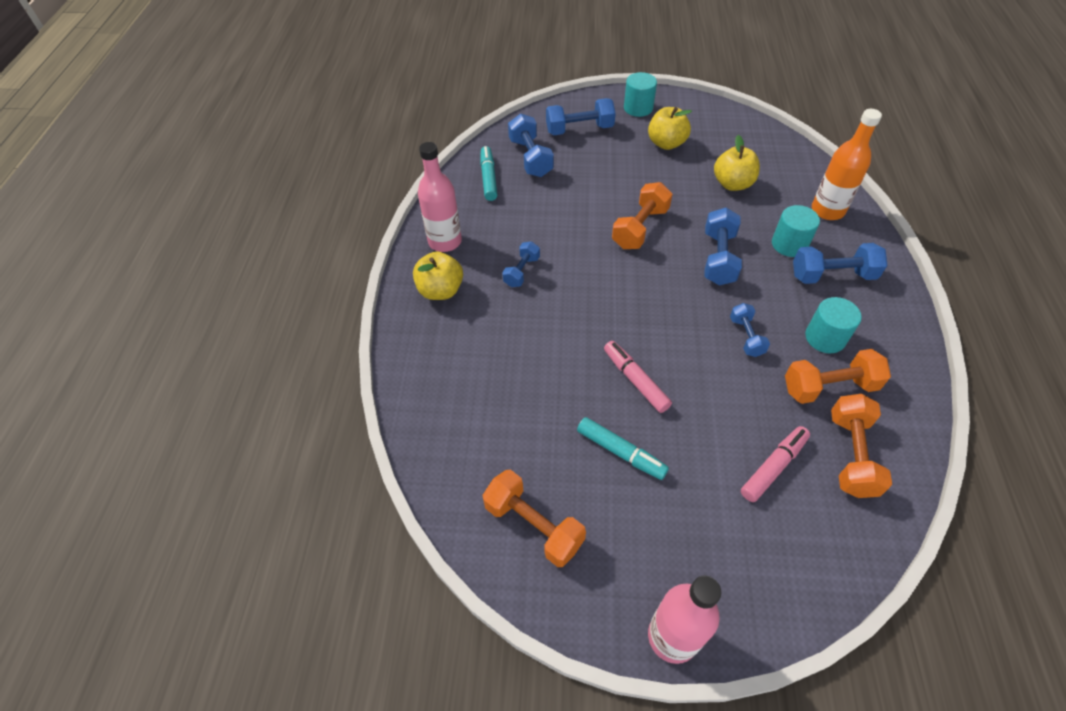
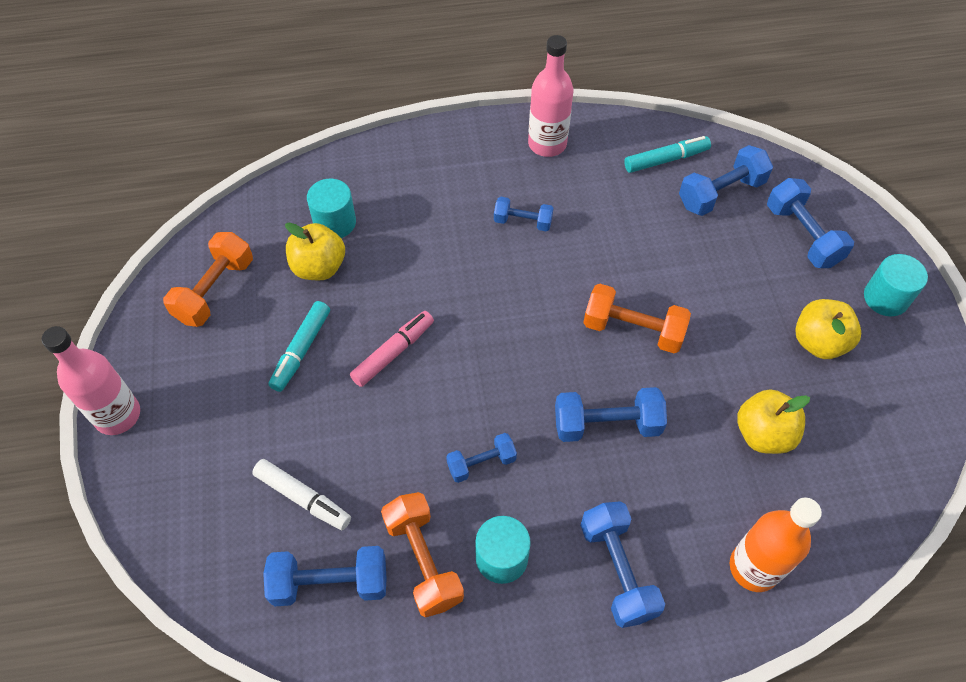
camera: 75 degrees right, 5 degrees up
yellow apple [413,251,463,300] -> yellow apple moved to [285,223,345,280]
pink marker [741,426,810,502] -> white marker [252,459,351,530]
turquoise cylinder [772,205,820,257] -> turquoise cylinder moved to [307,178,356,238]
orange dumbbell [831,394,892,498] -> blue dumbbell [263,546,387,606]

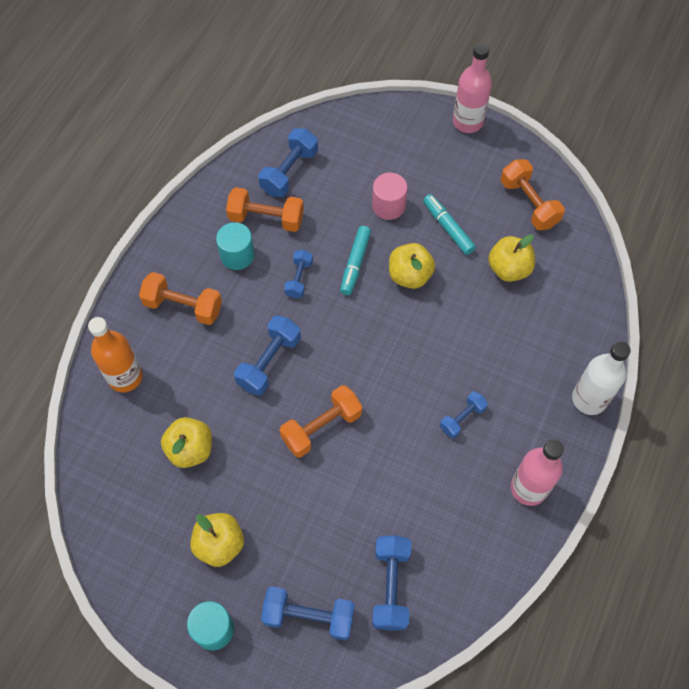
camera: 125 degrees right, 5 degrees up
white marker [252,459,351,530] -> none
turquoise cylinder [307,178,356,238] -> none
pink marker [350,311,434,387] -> yellow apple [389,243,435,289]
blue dumbbell [580,501,665,628] -> orange dumbbell [139,272,222,325]
turquoise marker [624,136,711,173] -> turquoise marker moved to [340,226,371,295]
none -> pink cylinder [372,173,408,220]
none -> white bottle [572,341,631,415]

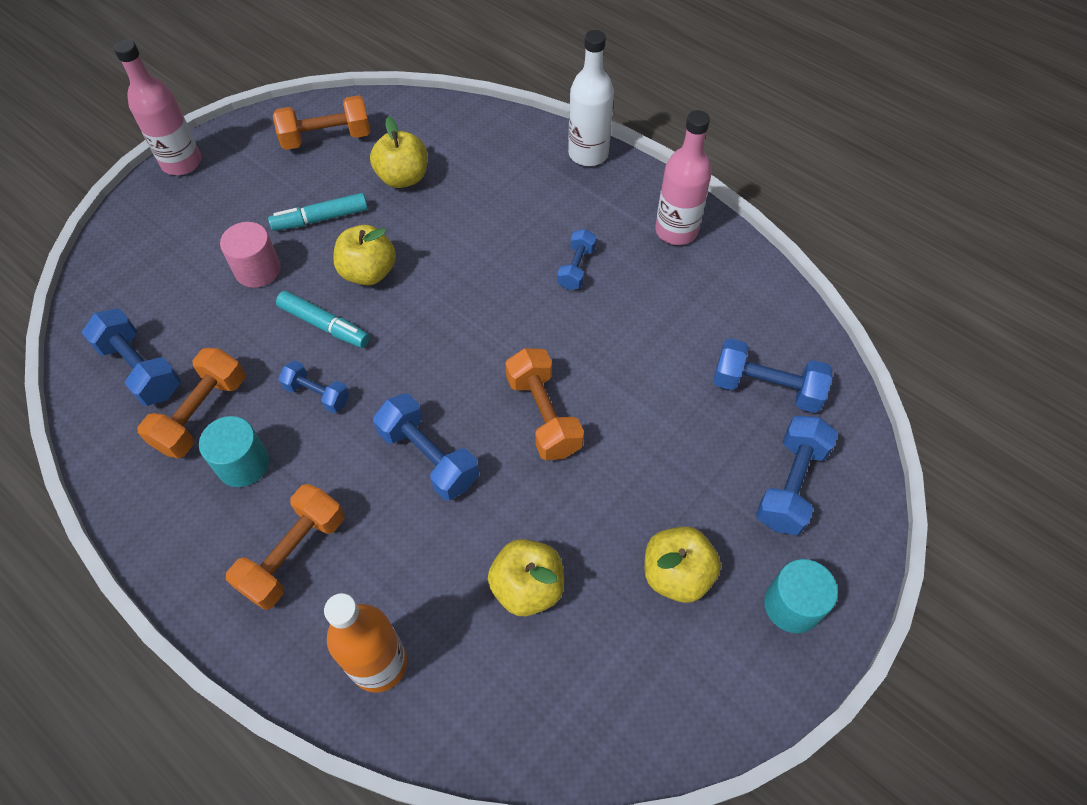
camera: 75 degrees left, 5 degrees down
blue dumbbell [440,391,488,438] -> blue dumbbell turned 45 degrees clockwise [557,229,597,290]

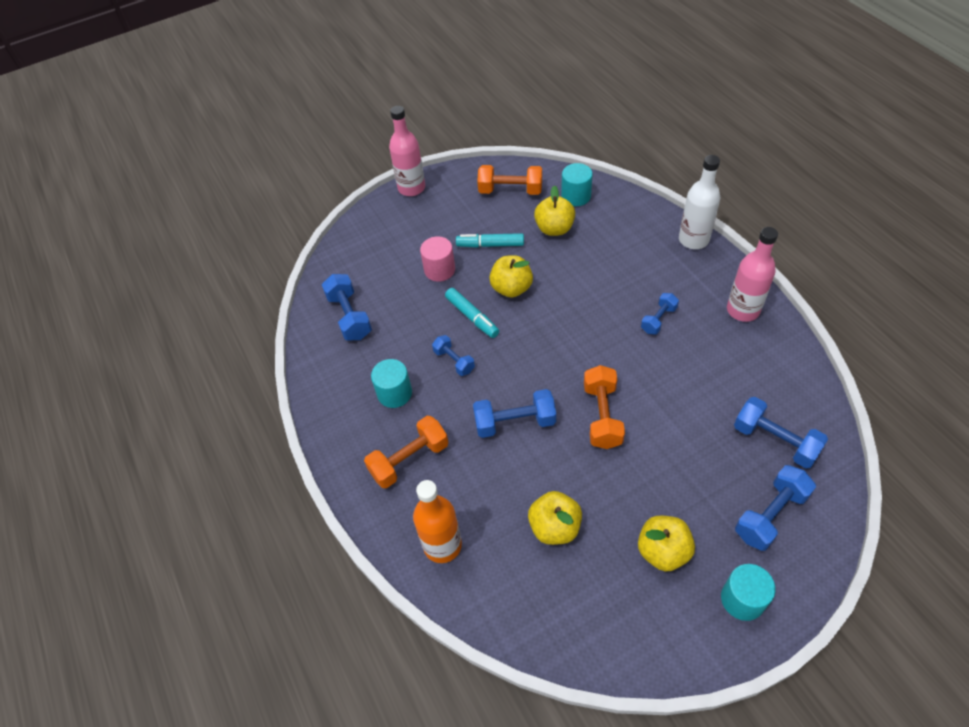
camera: 25 degrees right, 5 degrees down
orange dumbbell [137,348,245,458] -> none
blue dumbbell [373,394,479,500] -> blue dumbbell turned 75 degrees counterclockwise [473,389,556,438]
none -> turquoise cylinder [561,163,593,206]

